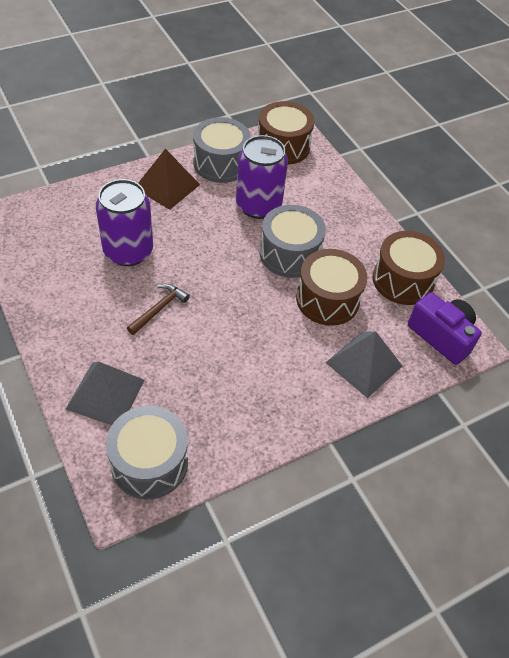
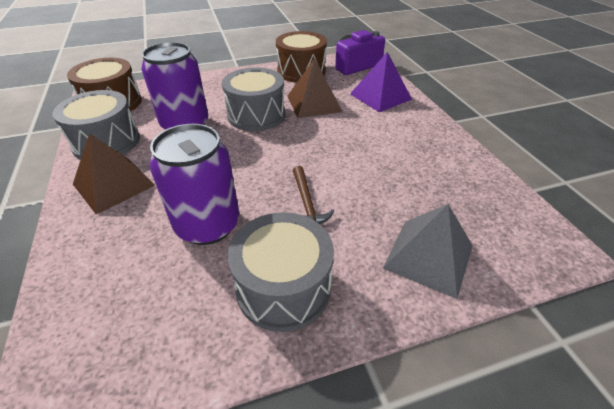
camera: 75 degrees left, 10 degrees down
grey drum [106,406,188,500] -> grey drum moved to [228,212,334,332]
brown hammer [127,284,190,335] -> brown hammer turned 150 degrees counterclockwise [293,166,334,224]
brown drum [296,249,367,326] -> brown pyramid [287,58,342,118]
grey pyramid [325,331,402,398] -> purple pyramid [350,52,412,112]

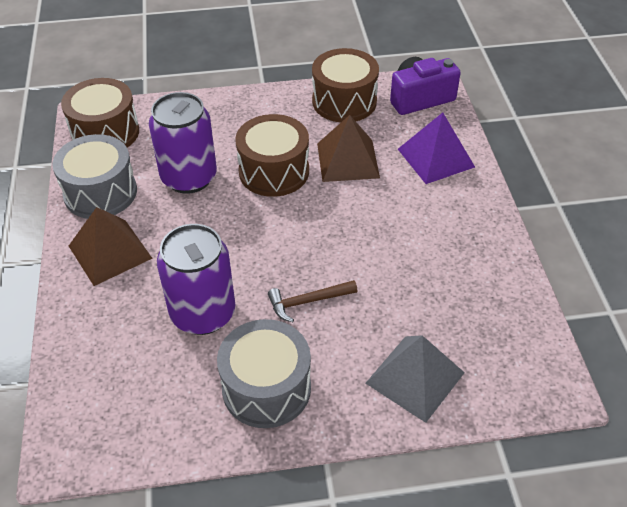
camera: 10 degrees right, 5 degrees up
grey drum [222,67,285,131] -> brown drum [235,114,309,197]
brown hammer [293,166,334,224] -> brown hammer turned 75 degrees clockwise [268,280,357,322]

